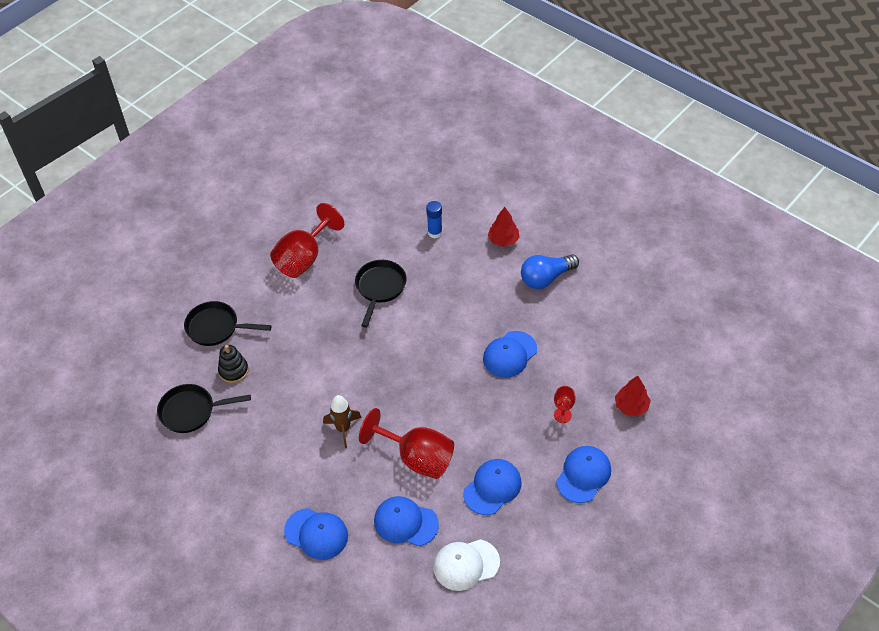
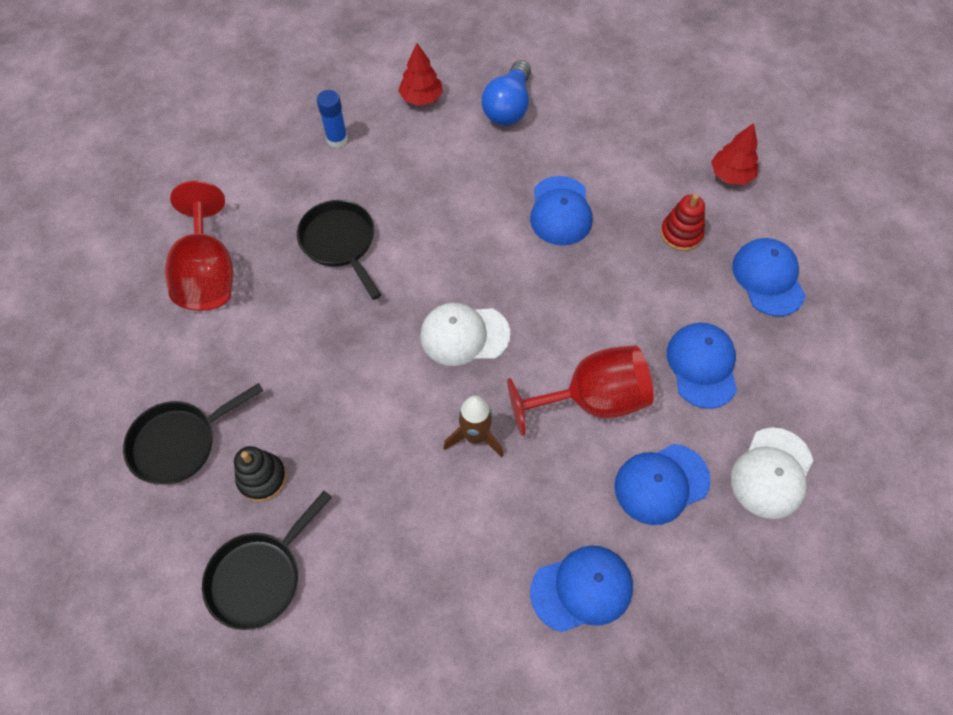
camera: 45 degrees left, 10 degrees up
red goblet [554,386,576,423] -> red stacking toy [660,194,705,251]
none -> white cap [420,303,511,366]

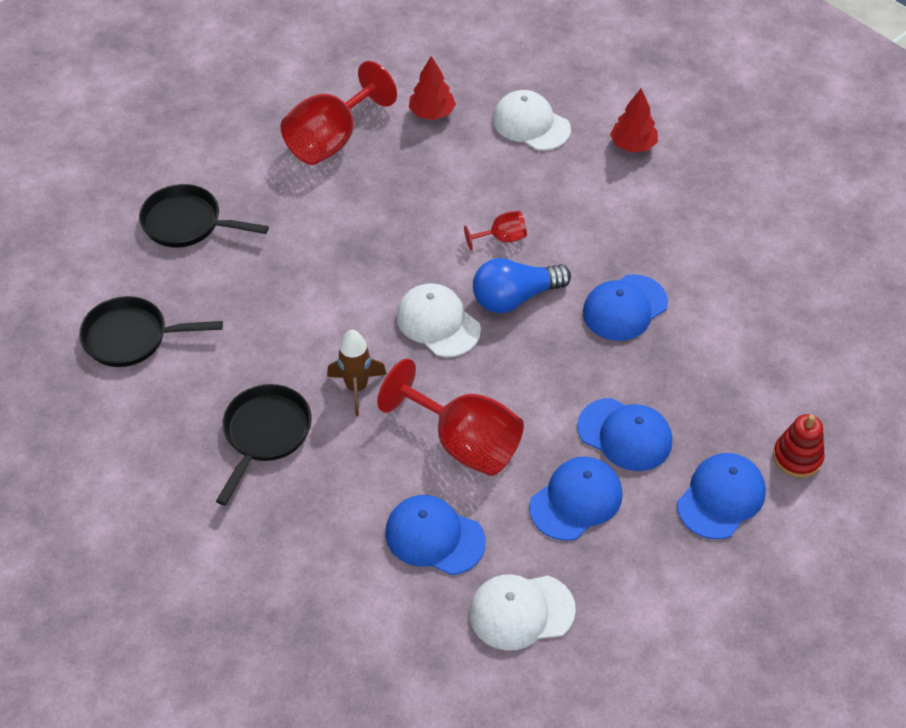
camera: 50 degrees right, 10 degrees down
black stacking toy [234,446,287,502] -> none
black pan [297,200,381,300] -> black pan moved to [216,384,312,505]
blue glue stick [317,90,348,148] -> white cap [493,90,571,151]
blue light bulb [482,60,531,125] -> blue light bulb moved to [473,258,571,313]
blue cap [530,546,633,632] -> blue cap moved to [577,398,672,471]
red stacking toy [660,194,705,251] -> red stacking toy moved to [773,414,825,478]
red tree [711,123,758,185] -> red tree moved to [409,56,456,120]
none -> red goblet [464,211,527,250]

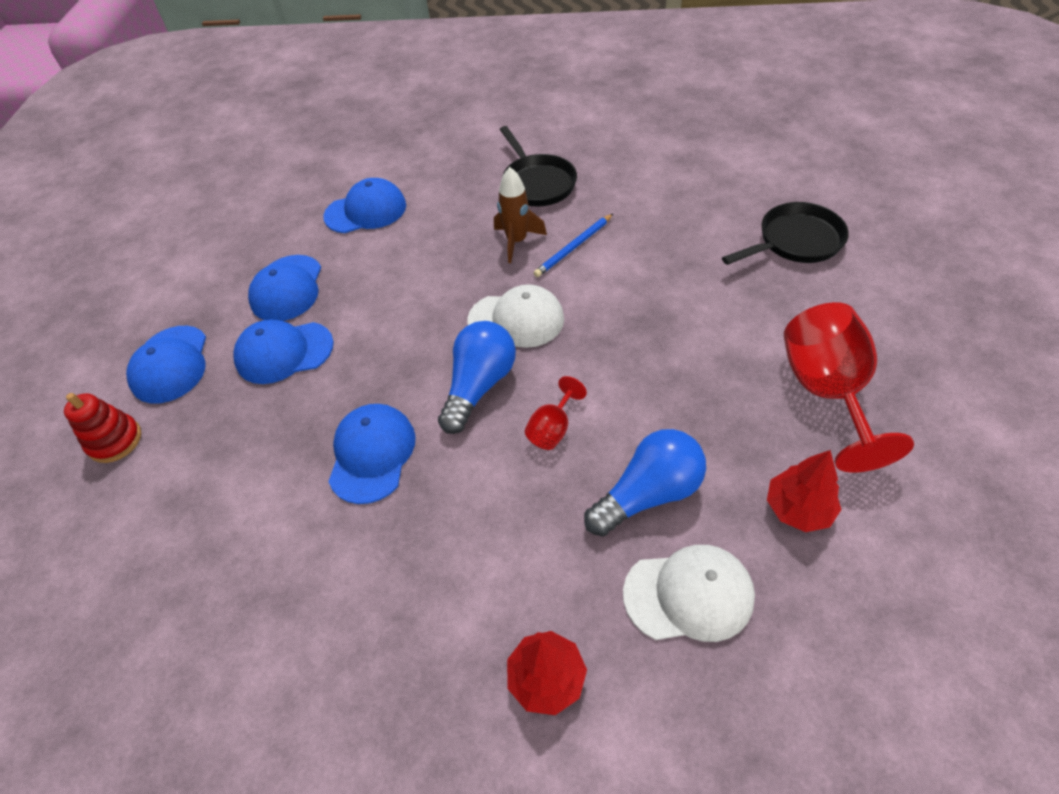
camera: 140 degrees right, 0 degrees up
black pan [79,296,223,367] -> none
red goblet [377,359,524,476] -> none
white cap [469,574,576,651] -> none
none -> blue pencil [534,214,613,277]
none -> blue light bulb [584,429,706,536]

